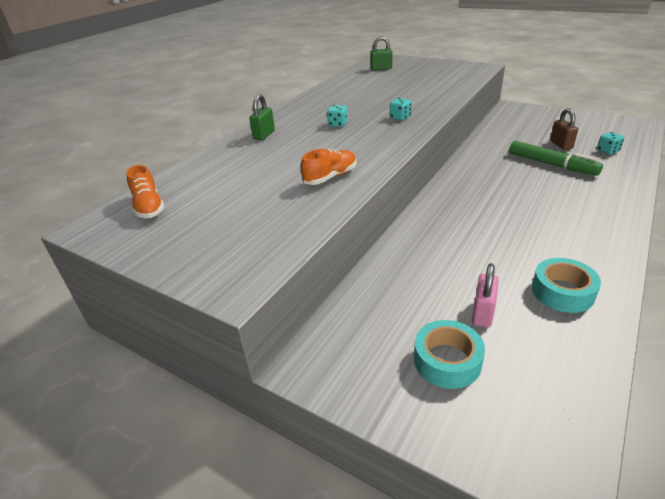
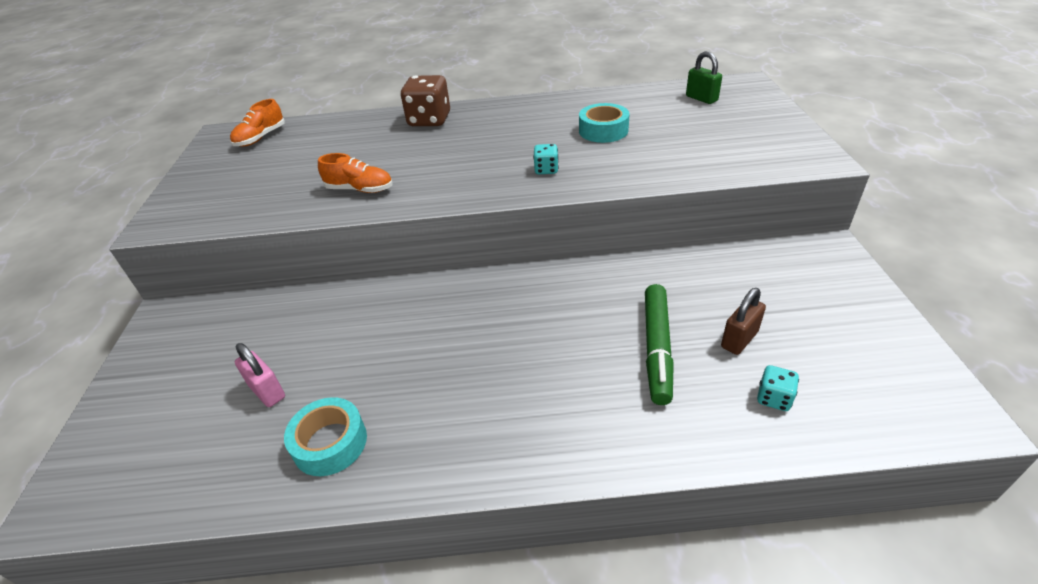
camera: 55 degrees right, 5 degrees up
green padlock [249,94,275,141] -> brown dice [400,75,450,126]
turquoise dice [327,105,348,127] -> none
turquoise tape [414,320,485,389] -> turquoise tape moved to [579,103,630,143]
pink padlock [472,263,499,328] -> pink padlock turned 60 degrees clockwise [235,343,285,407]

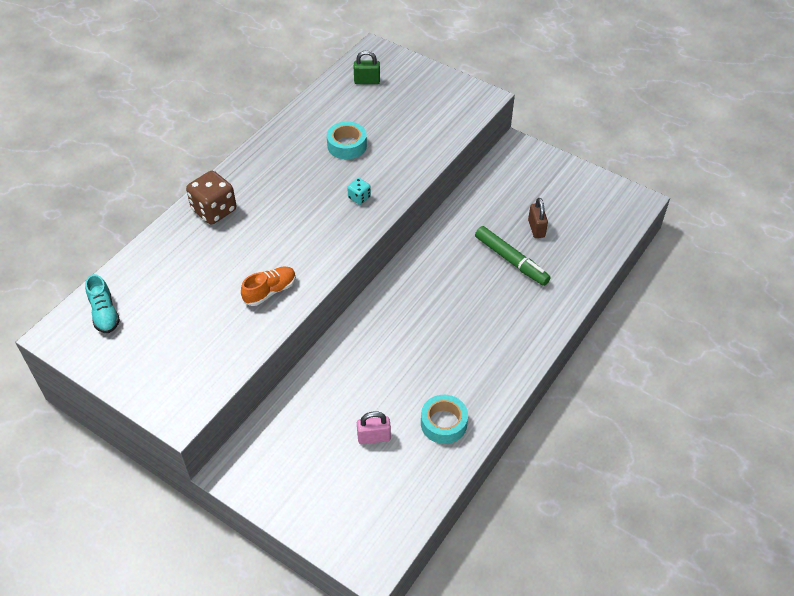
camera: 55 degrees left, 10 degrees up
orange shoe [230,99,285,147] -> turquoise shoe [85,274,120,333]
turquoise dice [757,365,799,411] -> none

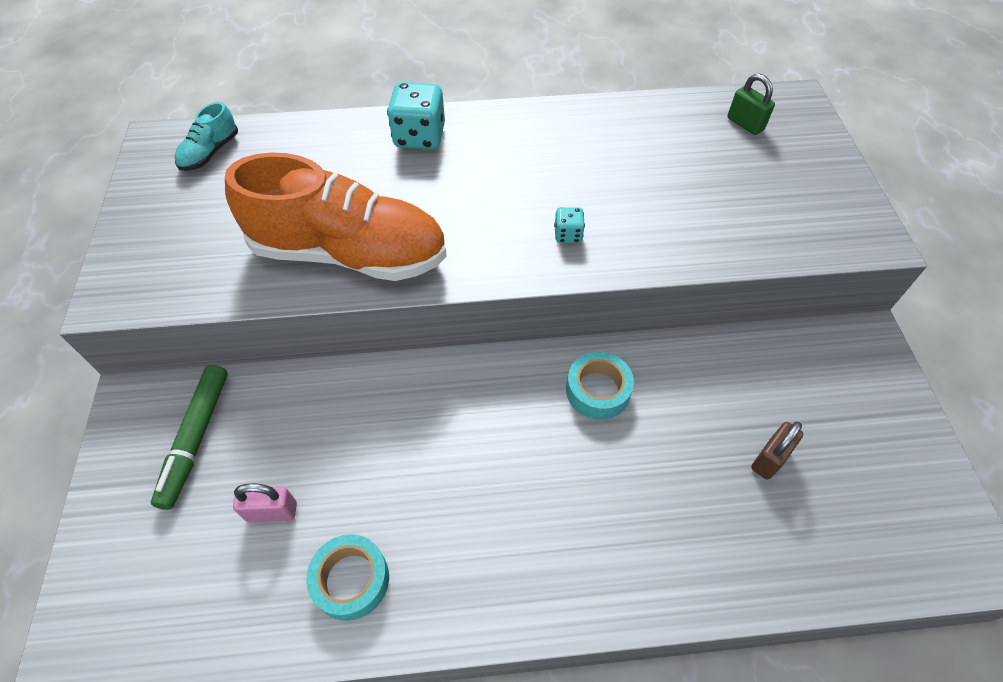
camera: 50 degrees right, 5 degrees up
brown dice [186,171,236,224] -> turquoise dice [387,82,445,150]
orange shoe [241,266,296,306] -> orange shoe [225,152,447,281], size x2.35
turquoise tape [327,121,367,159] -> turquoise tape moved to [566,351,634,420]
pink padlock [357,411,391,444] -> pink padlock turned 45 degrees counterclockwise [233,483,297,522]
green marker [475,226,551,286] -> green marker moved to [151,365,228,510]

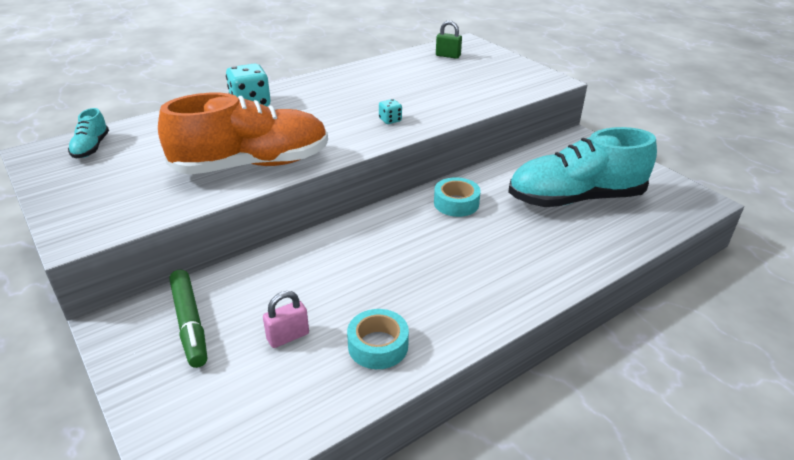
camera: 30 degrees left, 20 degrees down
brown padlock [751,422,803,480] -> turquoise shoe [508,127,657,207]

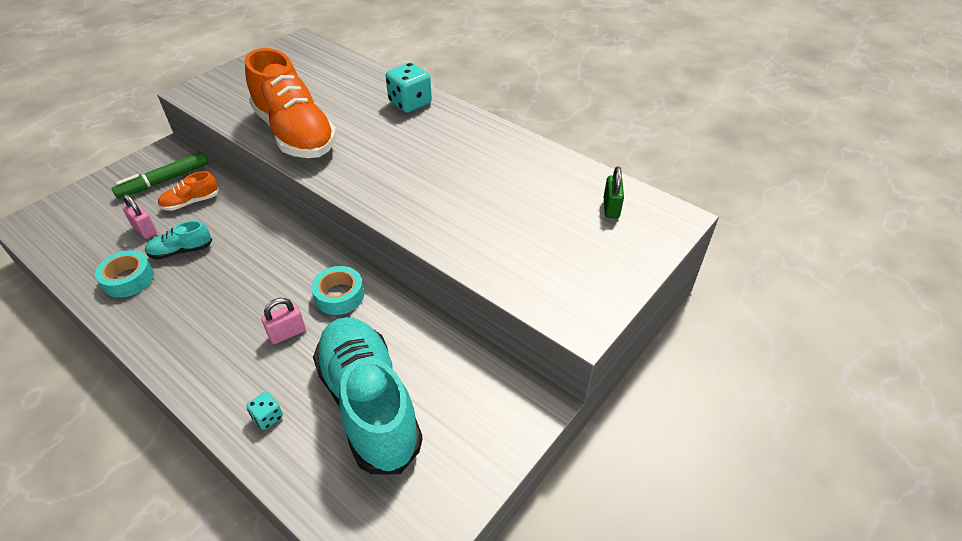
camera: 75 degrees right, 10 degrees up
turquoise shoe [68,108,109,158] -> turquoise shoe moved to [145,221,212,260]
turquoise dice [379,99,402,124] -> turquoise dice moved to [246,392,283,430]
none -> orange shoe [158,171,219,211]
none -> pink padlock [261,298,306,344]

